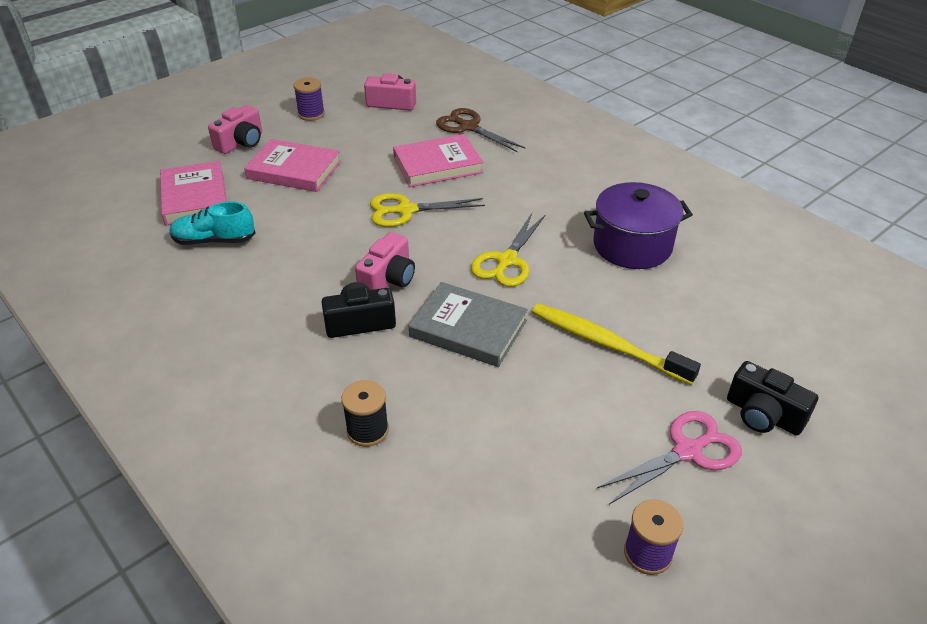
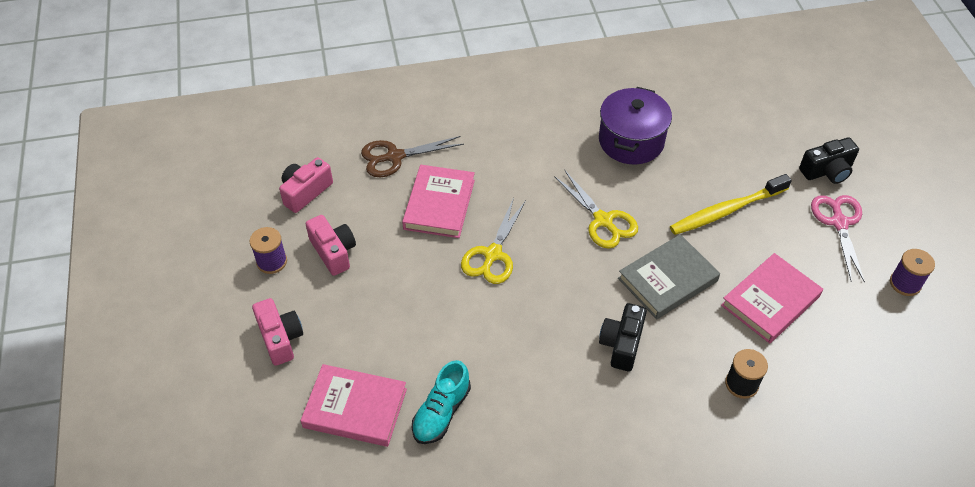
camera: 60 degrees left, 10 degrees up
pink book [244,139,341,192] -> pink book moved to [721,253,823,344]
pink camera [355,232,415,290] -> pink camera moved to [306,215,356,276]

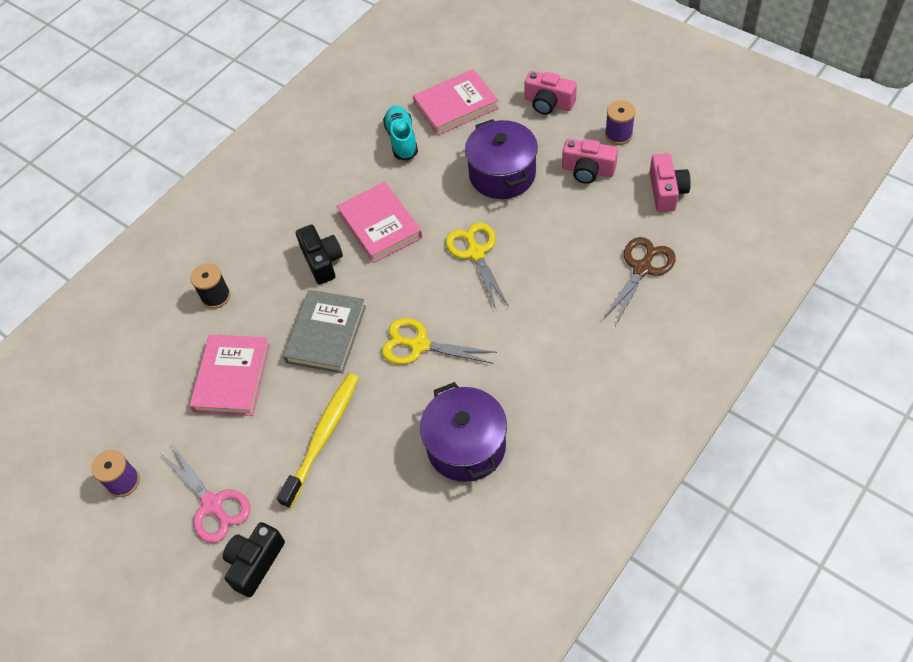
camera: 145 degrees right, 5 degrees up
pink book [402,165,475,238] -> pink book moved to [337,182,422,263]
none -> purple pot [465,119,538,199]

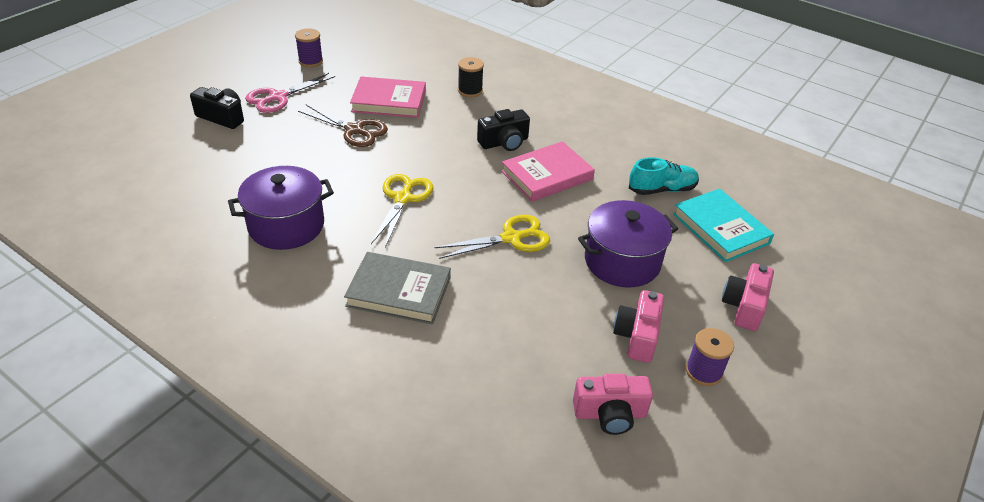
camera: 80 degrees right, 15 degrees down
yellow toothbrush [277,373,359,508] -> none
grey book [283,290,366,374] -> grey book moved to [344,252,451,324]
pink book [413,69,499,136] -> turquoise book [673,189,774,262]
brown scissors [602,237,676,326] -> brown scissors moved to [298,105,388,147]

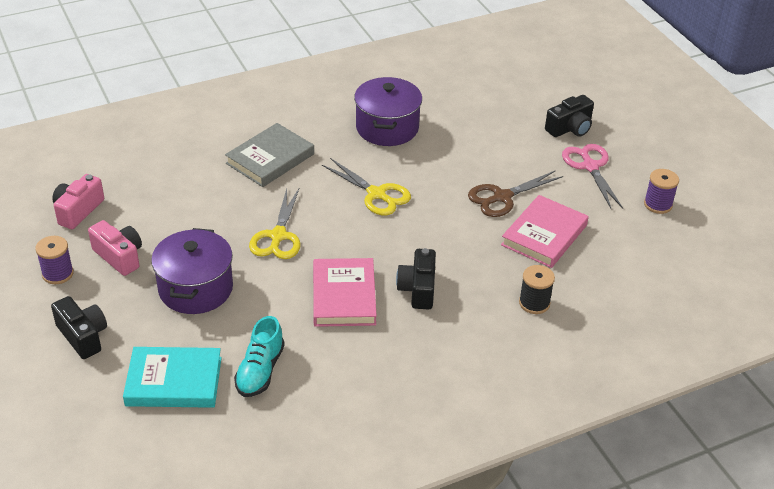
camera: 120 degrees right, 0 degrees up
pink camera [722,263,774,331] -> black camera [51,296,107,359]

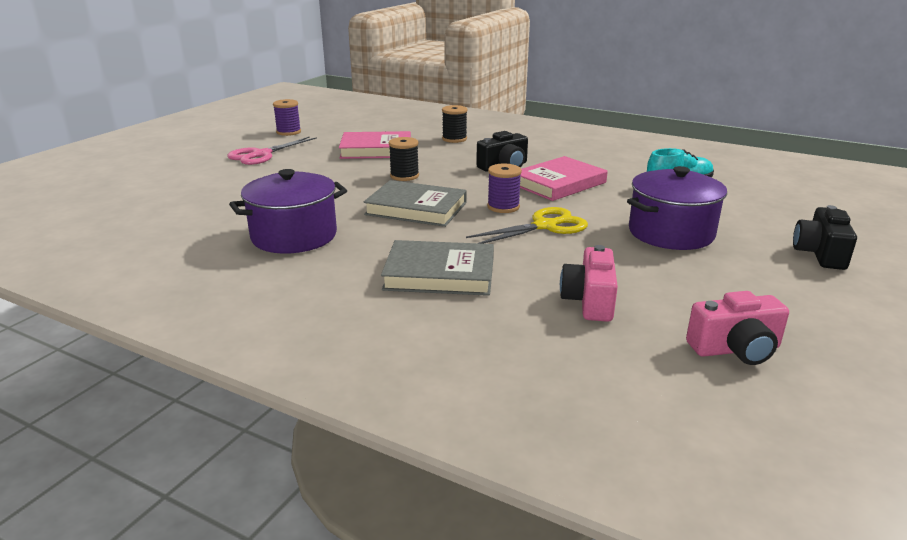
camera: 125 degrees left, 15 degrees down
purple spool [35,236,74,284] -> purple spool moved to [487,164,522,213]
pink camera [88,220,142,276] -> pink camera moved to [560,245,618,322]
turquoise book [123,347,222,408] -> none
yellow scissors [322,158,411,215] -> grey book [364,180,467,227]
brown scissors [468,170,563,217] -> none
black camera [545,95,594,137] -> none
none -> black spool [389,137,419,181]

